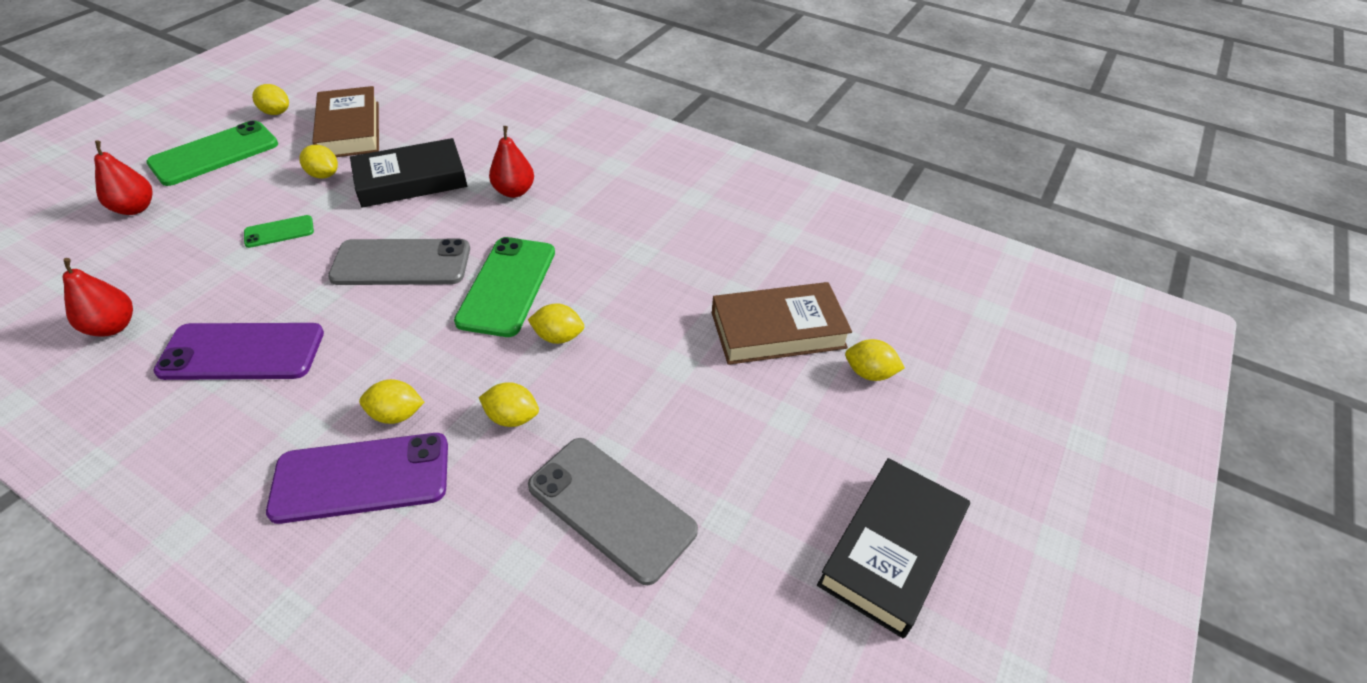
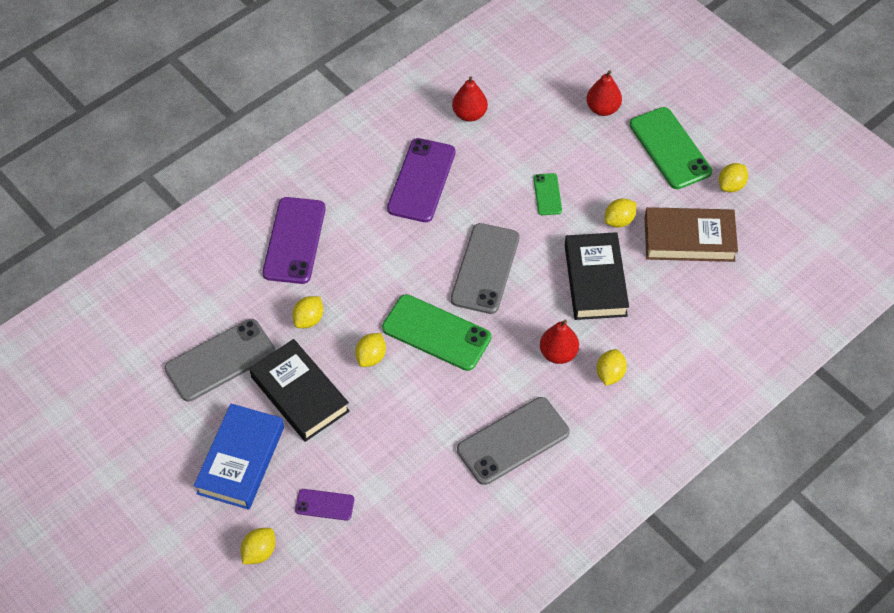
camera: 110 degrees right, 10 degrees up
yellow lemon [359,379,424,424] -> yellow lemon moved to [596,349,627,386]
brown book [712,282,852,365] -> purple phone [295,489,354,521]
black book [817,458,970,638] -> black book moved to [249,339,350,442]
none -> blue book [194,404,284,510]
none -> grey phone [457,397,570,485]

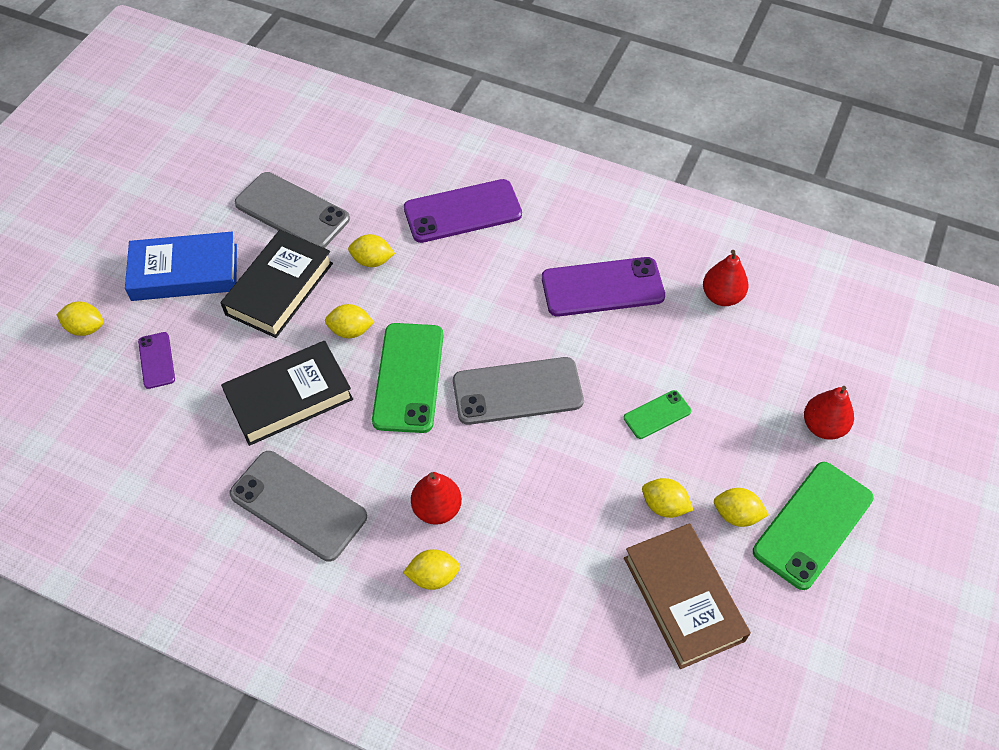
camera: 65 degrees right, 0 degrees up
black book [565,232,629,320] -> black book moved to [221,341,353,446]
yellow lemon [719,163,748,192] -> yellow lemon moved to [714,488,769,527]

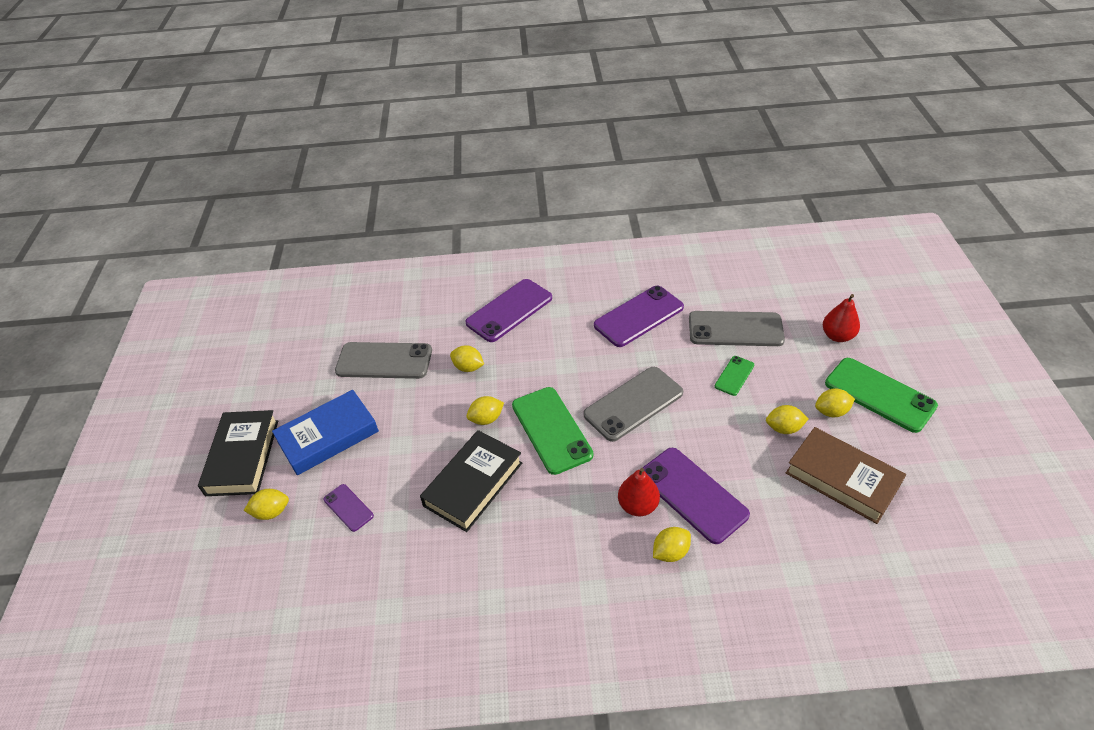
camera: 25 degrees left, 10 degrees down
black book [221,230,333,338] -> black book moved to [198,410,278,496]
grey phone [229,451,367,561] -> grey phone moved to [689,311,785,346]
yellow lemon [348,234,395,267] -> yellow lemon turned 45 degrees clockwise [450,345,484,372]
red pear [703,250,749,306] -> none
green phone [753,462,874,590] -> green phone turned 60 degrees counterclockwise [825,358,938,433]
none -> purple phone [642,448,750,544]

